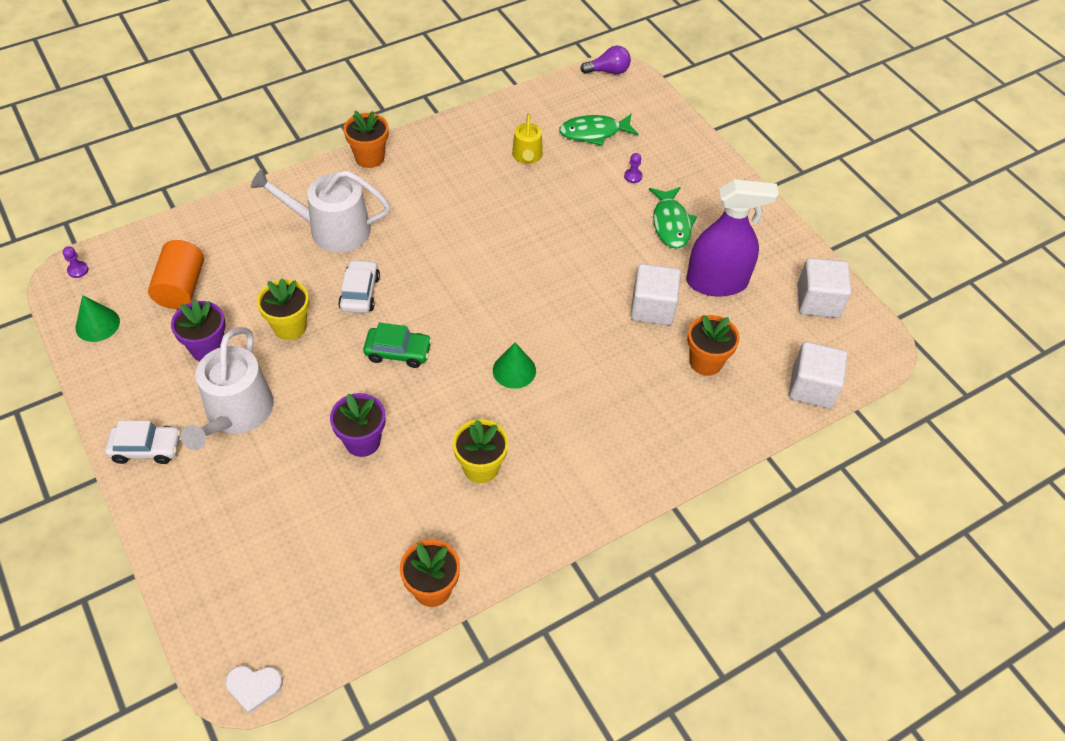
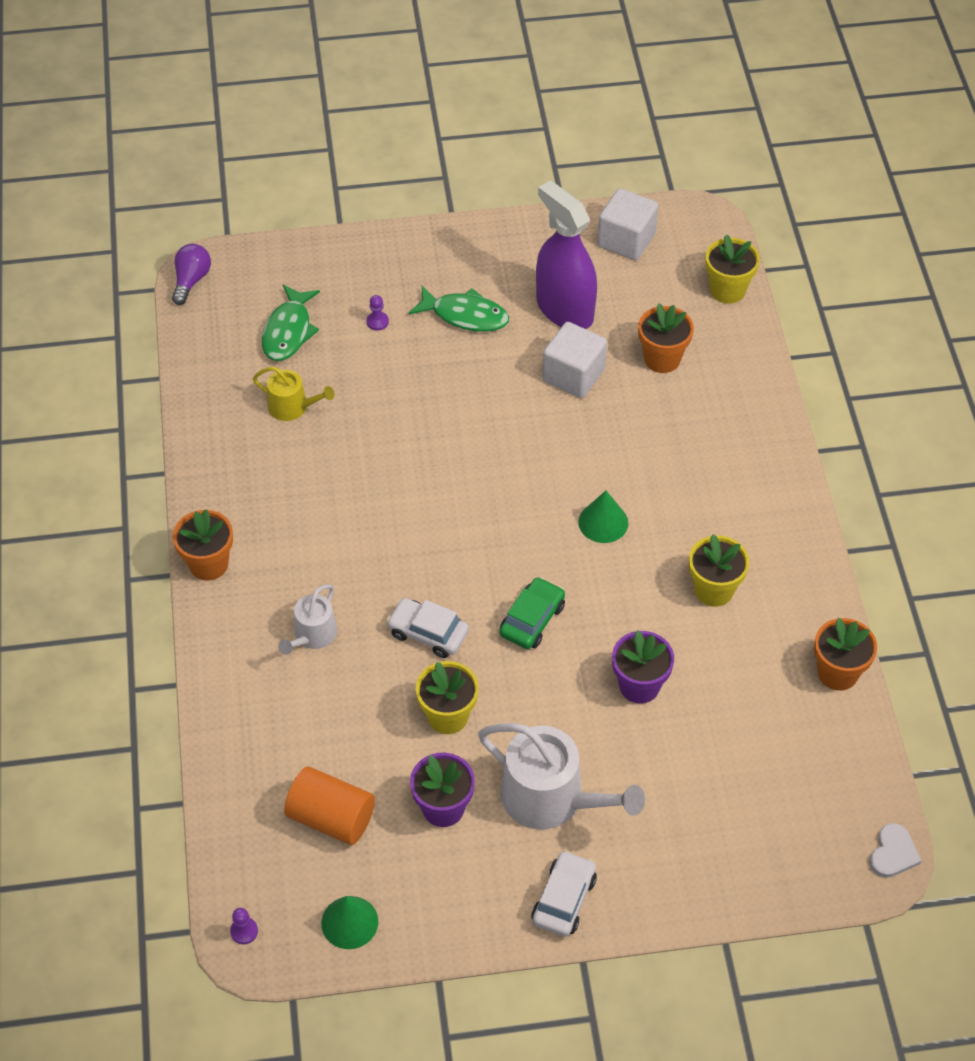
camera: 65 degrees left, 0 degrees up
white watering can [251,169,390,252] -> white watering can [278,584,337,655], size x0.55
purple spray bottle [686,180,779,297] -> purple spray bottle turned 60 degrees counterclockwise [536,180,597,329]
white cube [789,342,848,408] -> yellow flower pot [706,234,760,304]

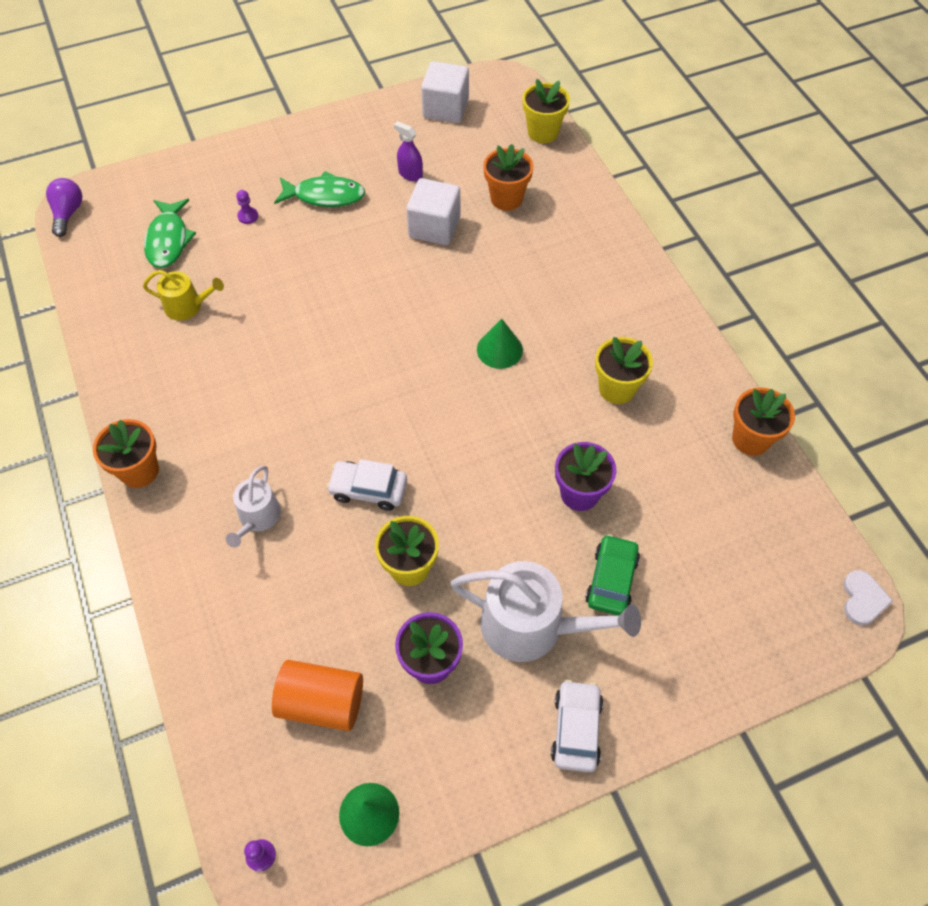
camera: 15 degrees left, 5 degrees up
green car [500,577,565,649] -> green car moved to [585,534,640,616]
purple spray bottle [536,180,597,329] -> purple spray bottle [394,121,423,181], size x0.44

